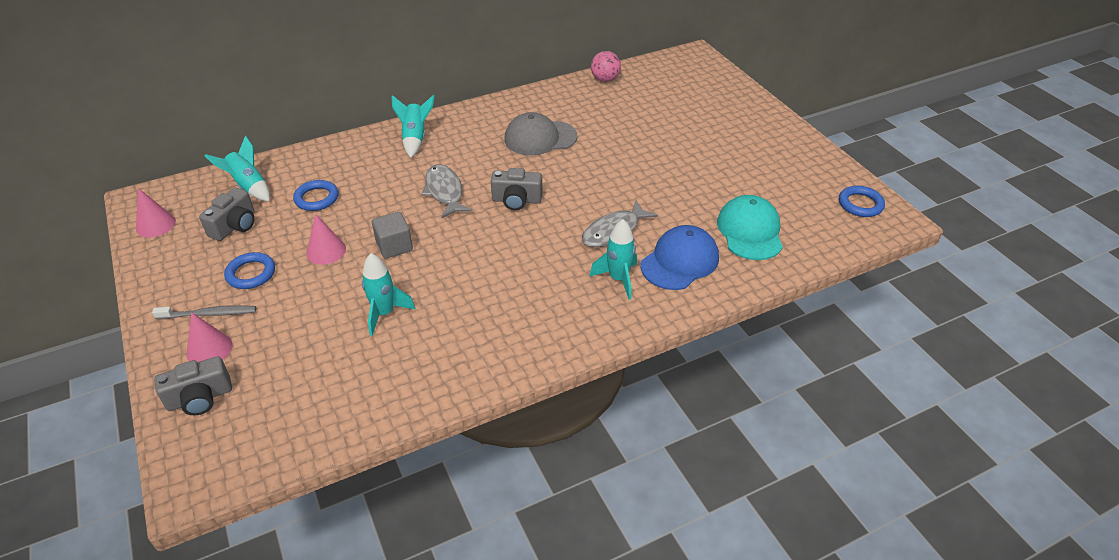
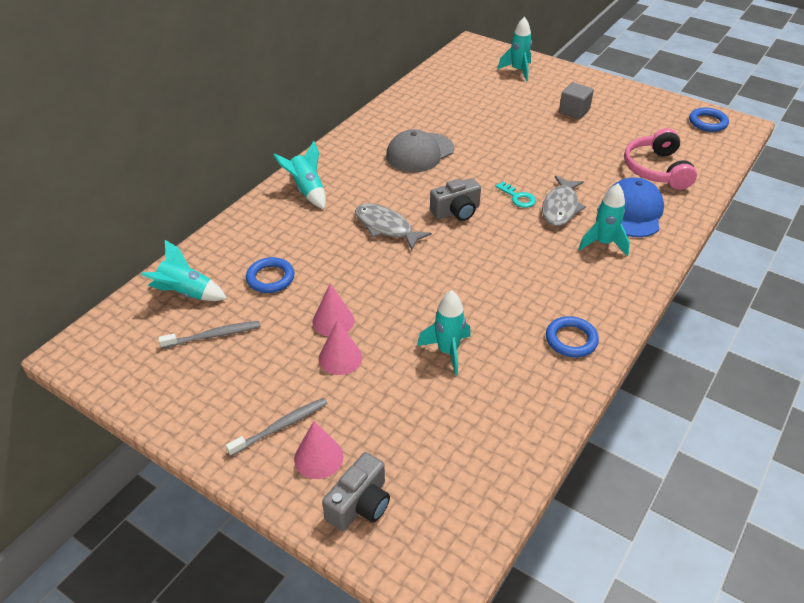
camera: 30 degrees left, 0 degrees up
pink cone [136,188,176,238] -> pink cone moved to [318,320,362,375]
grey camera [199,188,254,241] -> grey toothbrush [158,321,261,348]
blue ring [224,252,275,289] -> blue ring moved to [546,316,599,358]
grey cube [372,212,413,259] -> grey cube moved to [559,82,594,119]
pink ball [591,51,621,82] -> none
turquoise cap [717,195,783,260] -> pink headphones [624,128,697,190]
none -> turquoise key [495,182,536,208]
none -> turquoise rocket [497,17,532,81]

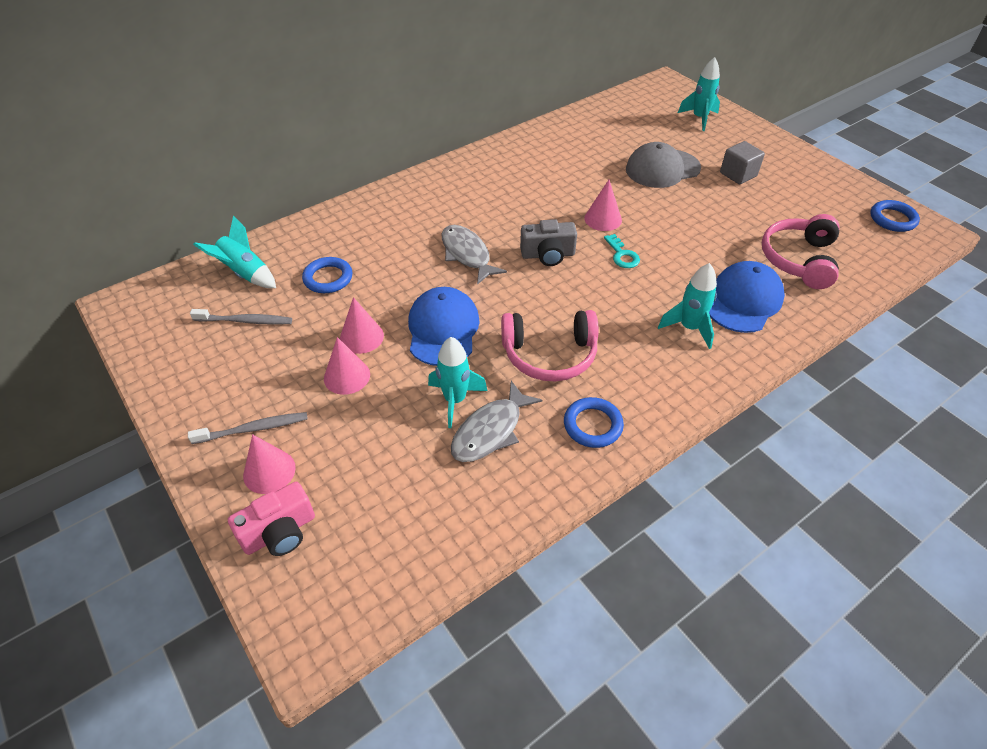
camera: 20 degrees right, 5 degrees up
turquoise rocket [273,141,326,209] -> none
grey camera [322,452,390,531] -> pink camera [228,482,315,556]
grey cap [386,129,454,172] -> grey cap moved to [626,142,701,188]
grey fish [542,176,586,226] -> grey fish moved to [451,381,542,462]
none -> blue cap [408,287,480,366]
none -> pink headphones [501,310,599,381]
none -> pink cone [584,180,622,231]

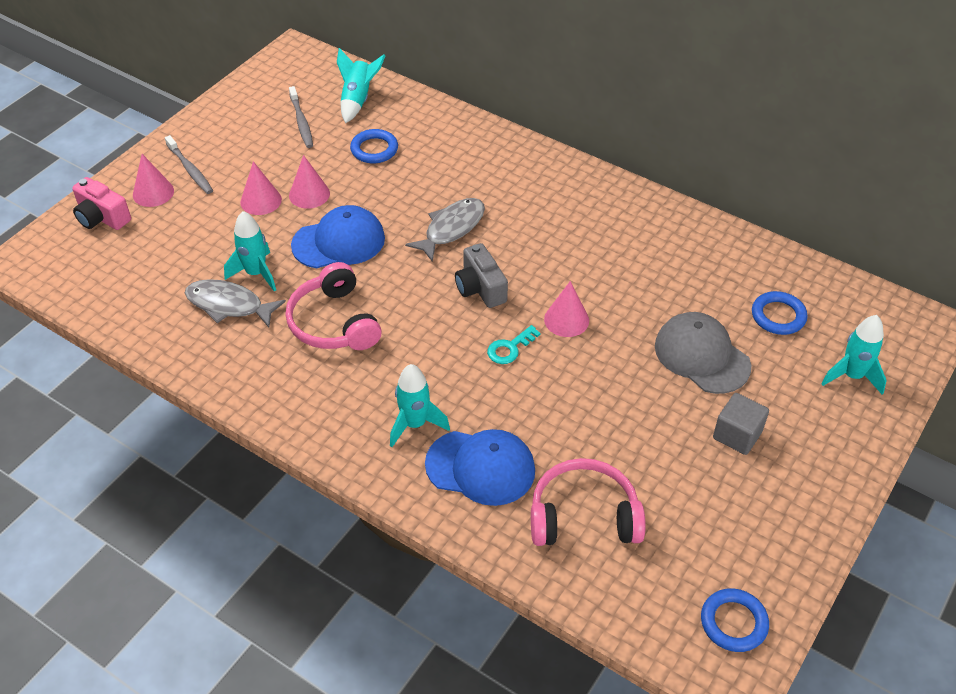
camera: 70 degrees right, 0 degrees up
blue ring [564,397,624,448] -> blue ring moved to [752,291,807,335]

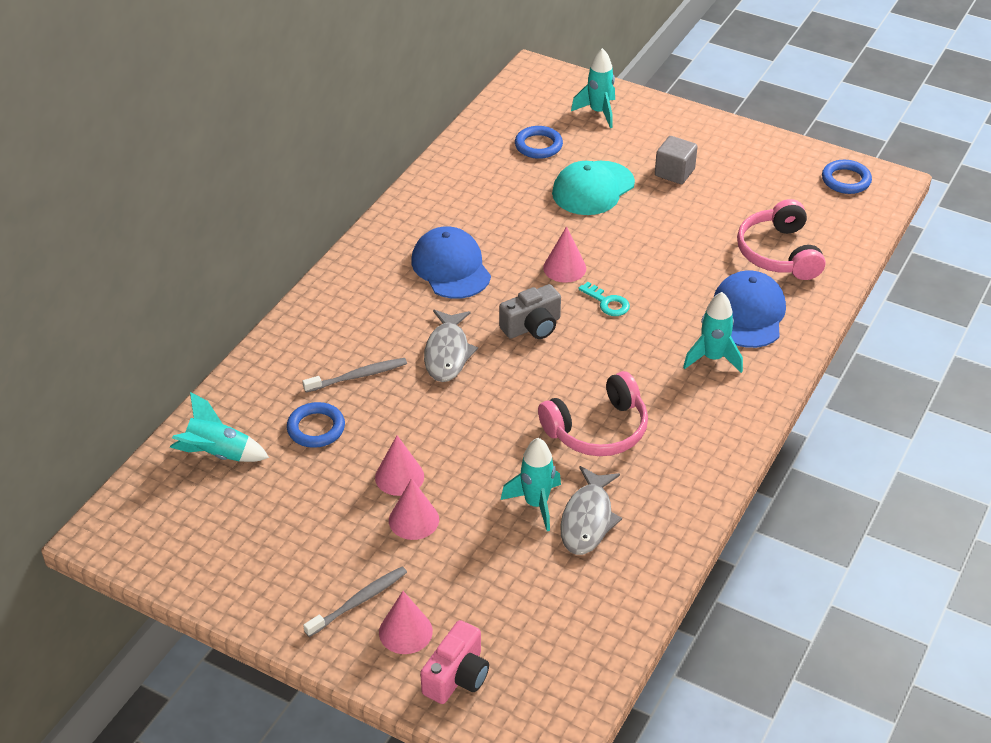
camera: 95 degrees left, 5 degrees down
grey toothbrush [289,86,313,148] -> grey toothbrush moved to [302,358,407,392]
blue cap [291,205,385,268] -> blue cap moved to [411,226,491,299]
grey fish [405,198,485,262] -> grey fish turned 120 degrees counterclockwise [424,310,478,382]
grey cap [655,312,751,394] -> turquoise cap [552,161,635,215]

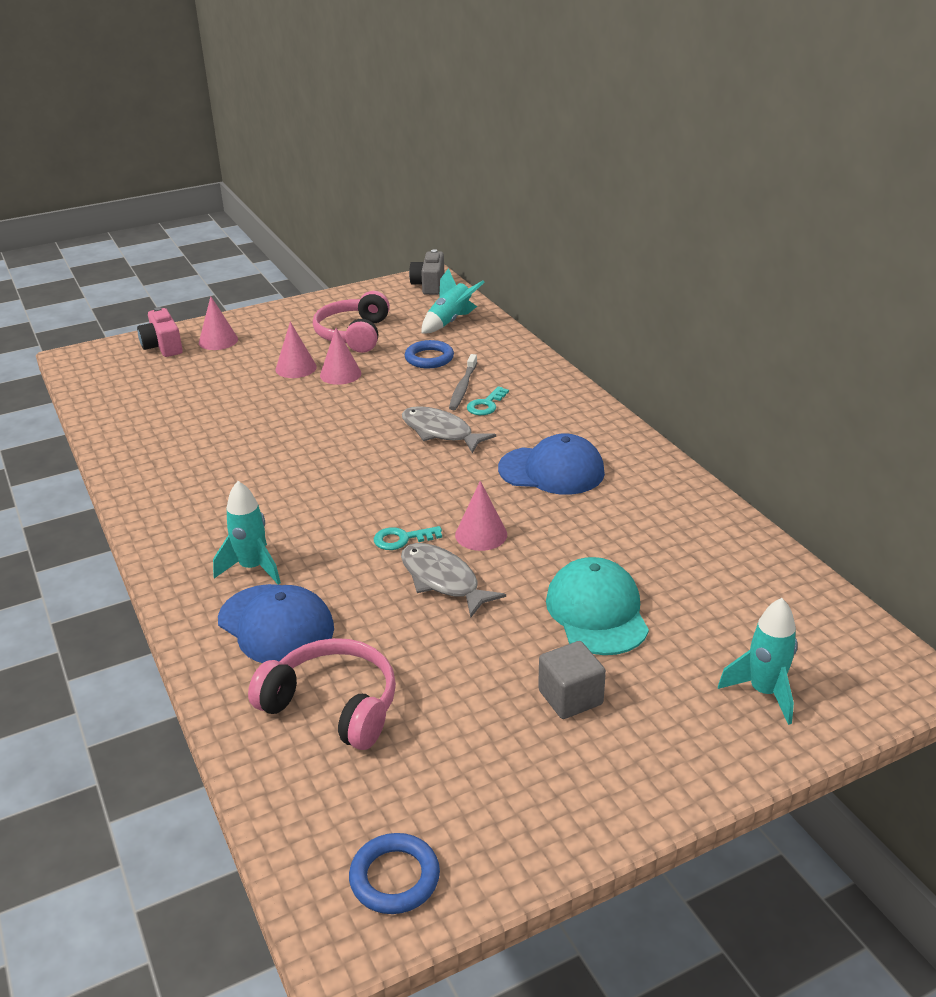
camera: 125 degrees right, 10 degrees down
grey toothbrush [303,567,407,637] -> none
grey camera [499,284,561,339] -> grey camera moved to [409,249,444,295]
turquoise rocket [501,438,561,531] -> none
blue ring [515,126,563,159] -> none
pink headphones [538,371,648,456] -> pink headphones moved to [313,291,390,353]
grey fish [560,466,622,555] -> grey fish moved to [401,543,506,618]
none -> turquoise key [467,386,509,415]

